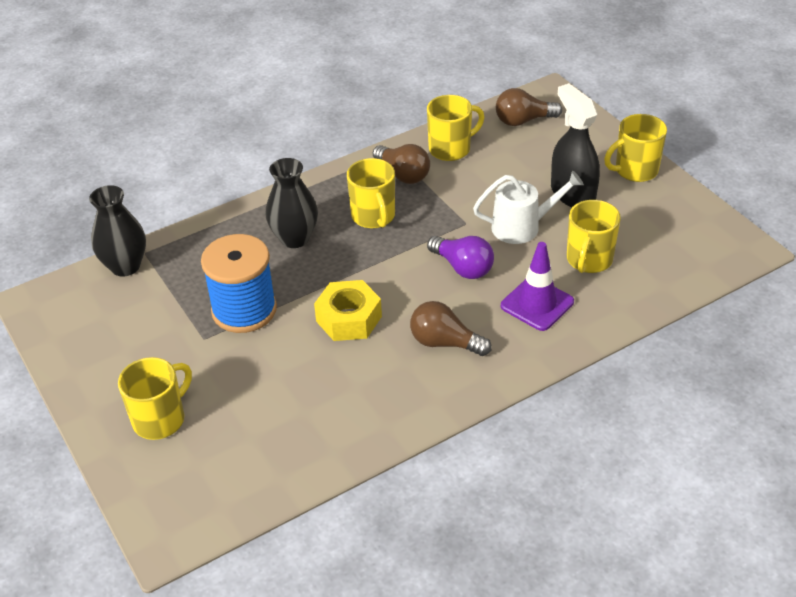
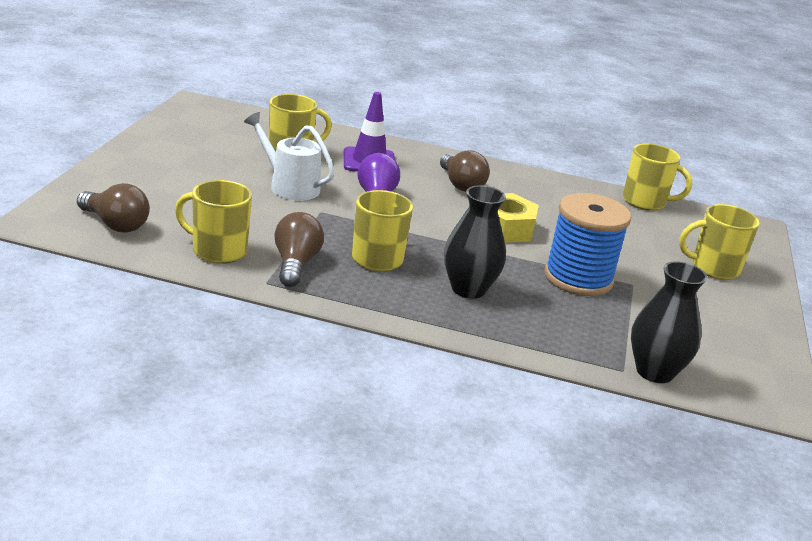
camera: 140 degrees left, 15 degrees down
black spray bottle [551,83,600,207] -> none
yellow mug [604,114,667,182] -> yellow mug moved to [623,143,692,211]

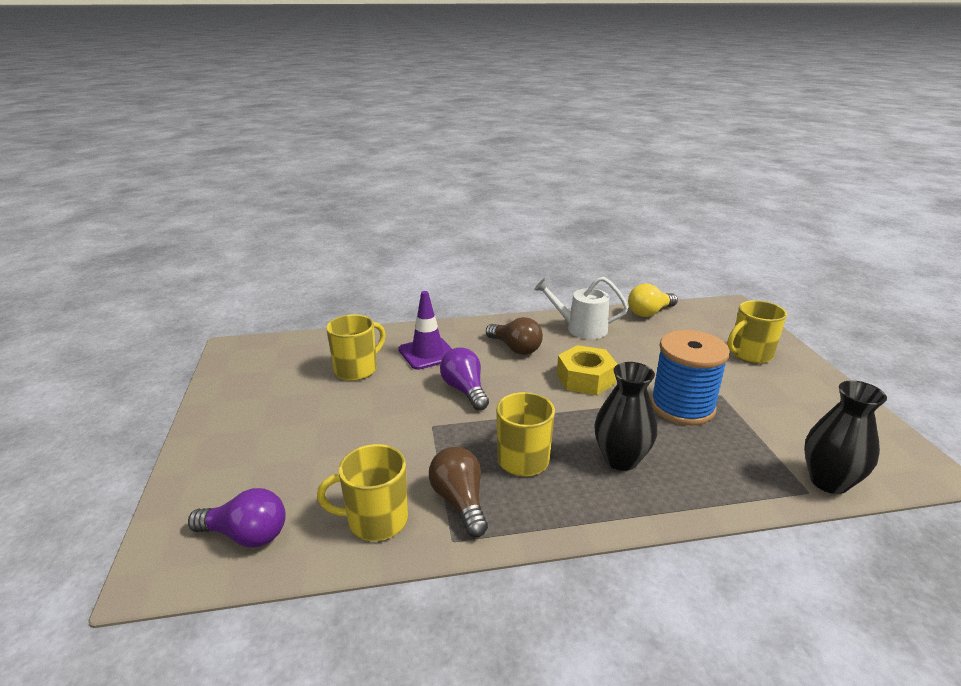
camera: 20 degrees left, 0 degrees up
brown light bulb [77,183,150,233] -> purple light bulb [188,488,286,548]
white watering can [244,112,335,201] -> white watering can moved to [534,277,628,339]
yellow mug [623,143,692,211] -> yellow light bulb [628,284,678,317]

